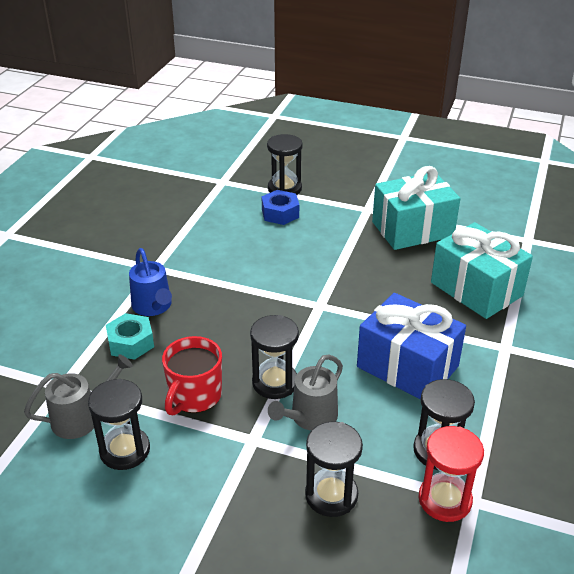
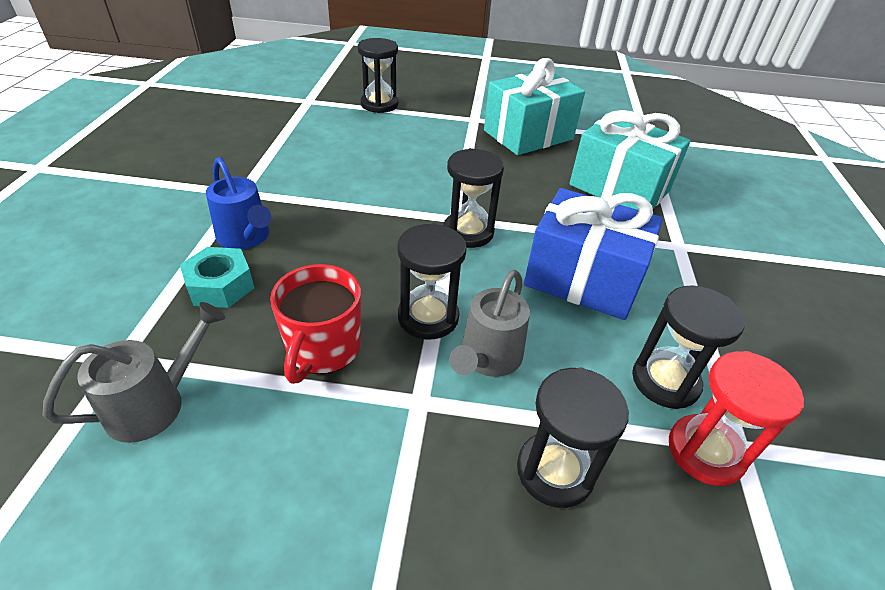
camera: 15 degrees left, 5 degrees up
black hourglass [88,379,150,470] -> black hourglass moved to [443,148,504,248]
blue nut [261,190,299,225] -> none

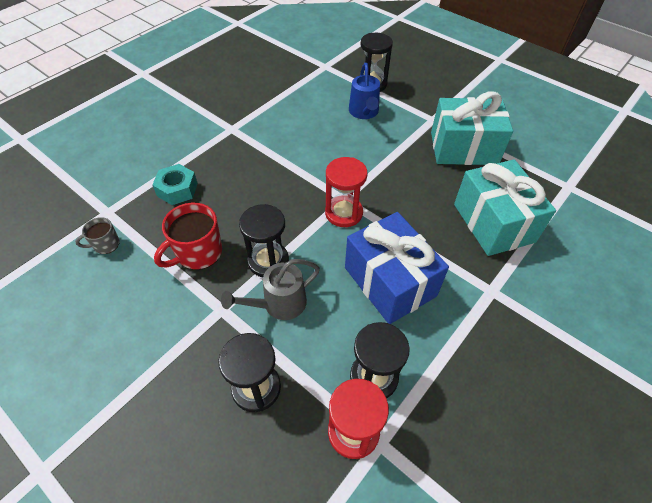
camera: 35 degrees right, 10 degrees up
grey watering can [43,302,225,443] -> grey mug [75,217,119,254]
blue watering can [206,157,271,250] -> blue watering can moved to [349,63,380,119]
black hourglass [443,148,504,248] -> red hourglass [325,157,368,227]

